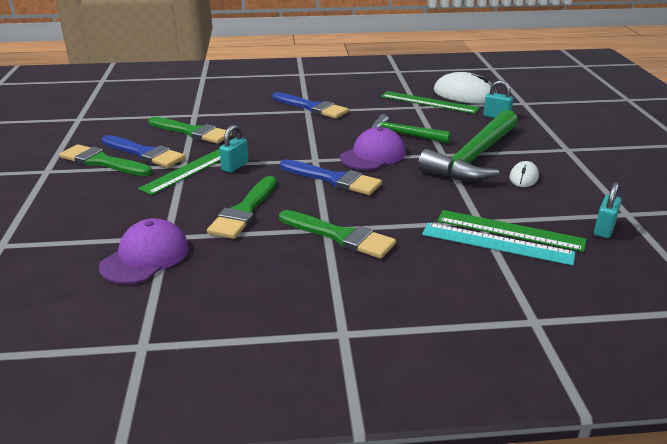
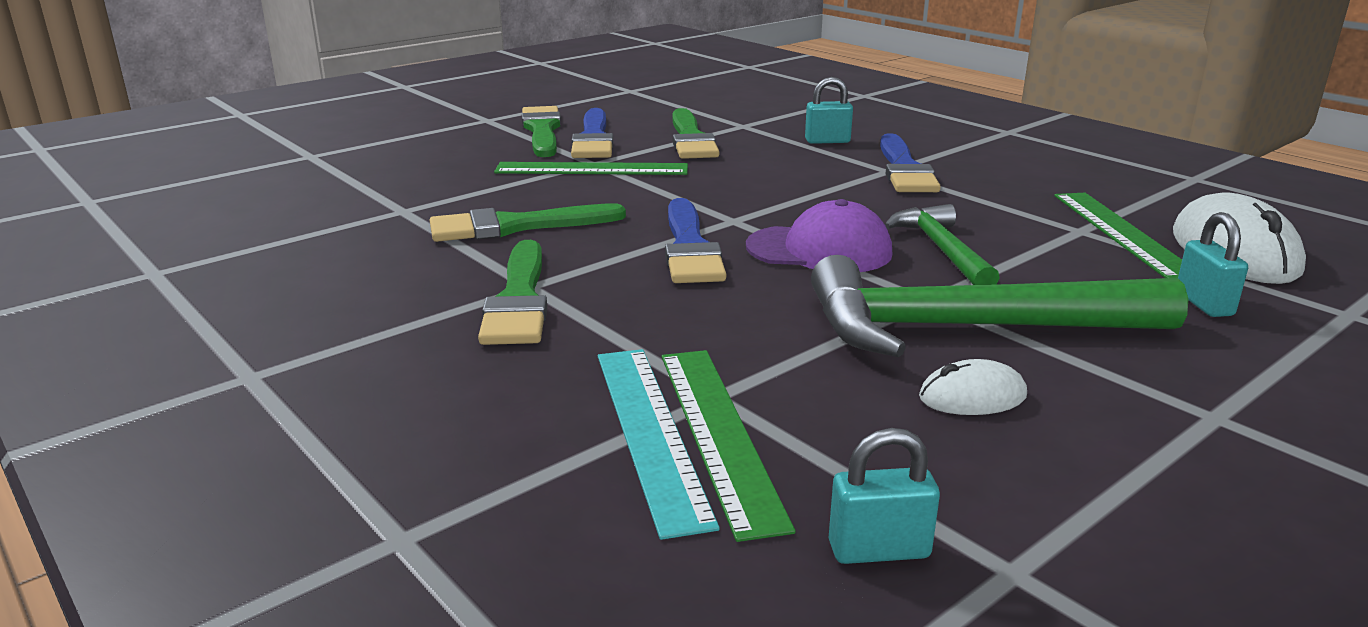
camera: 55 degrees right, 5 degrees down
purple cap [99,218,189,284] -> none
turquoise padlock [219,125,249,173] -> turquoise padlock moved to [805,77,853,144]

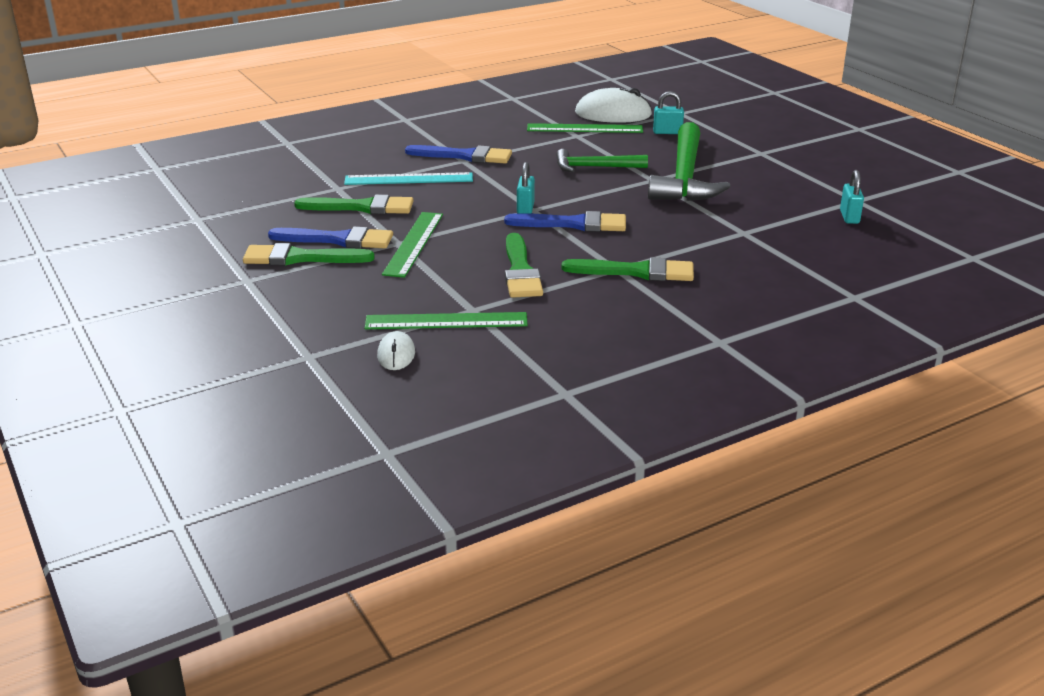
camera: 80 degrees left, 5 degrees up
turquoise ruler [598,349,720,540] -> turquoise ruler moved to [344,172,473,185]
green ruler [662,350,796,542] -> green ruler moved to [364,312,528,329]
purple cap [746,199,892,272] -> none
turquoise padlock [805,77,853,144] -> turquoise padlock moved to [517,162,535,214]
white mouse [919,359,1027,415] -> white mouse moved to [377,331,415,370]

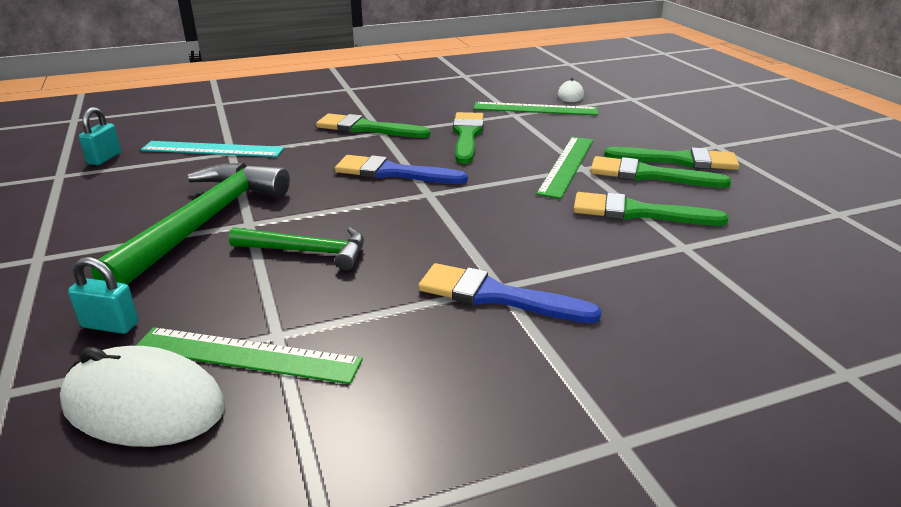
camera: 170 degrees left, 0 degrees up
blue brush [268,226,393,248] -> green brush [590,156,731,188]
turquoise ruler [344,172,473,185] -> turquoise ruler moved to [141,141,284,157]
turquoise padlock [517,162,535,214] -> none

